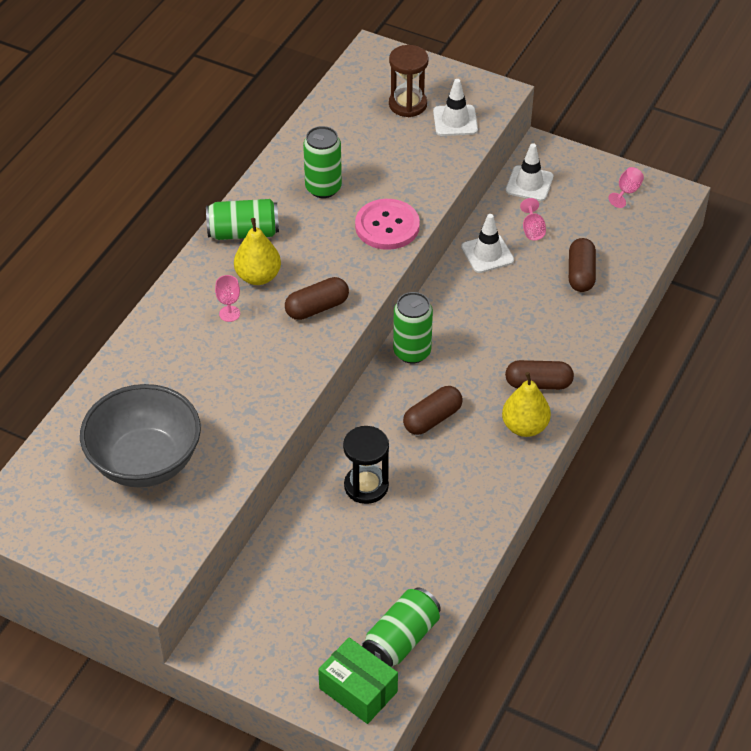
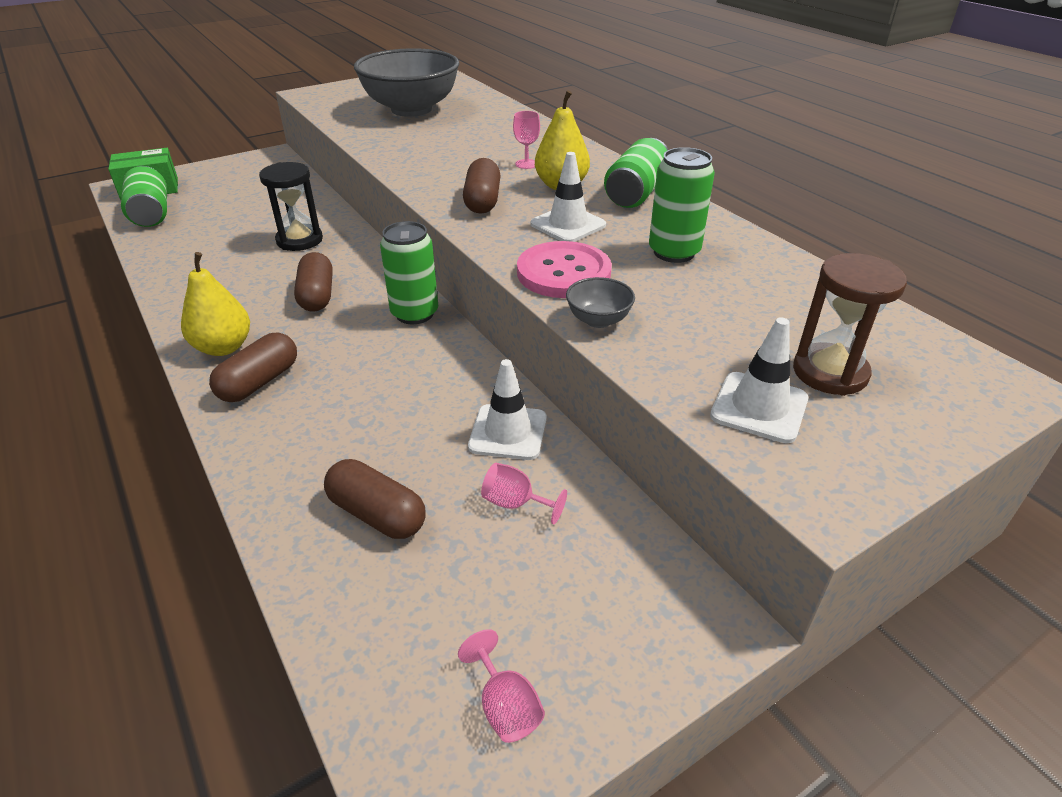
camera: 120 degrees right, 10 degrees down
white traffic cone [506,143,553,201] -> white traffic cone moved to [530,152,606,242]
none -> grey bowl [566,277,635,328]

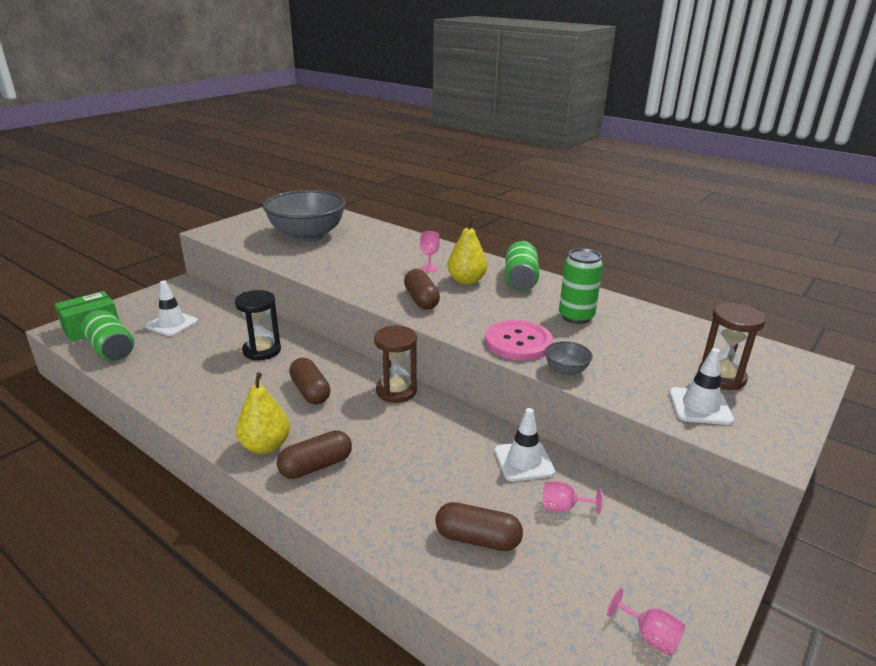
camera: 20 degrees left, 10 degrees down
brown capsule [209,333,297,402] -> brown capsule turned 45 degrees clockwise [277,430,352,479]
green can [380,221,438,324] -> brown hourglass [374,326,417,403]
white traffic cone [530,152,606,242] -> white traffic cone moved to [146,281,198,336]

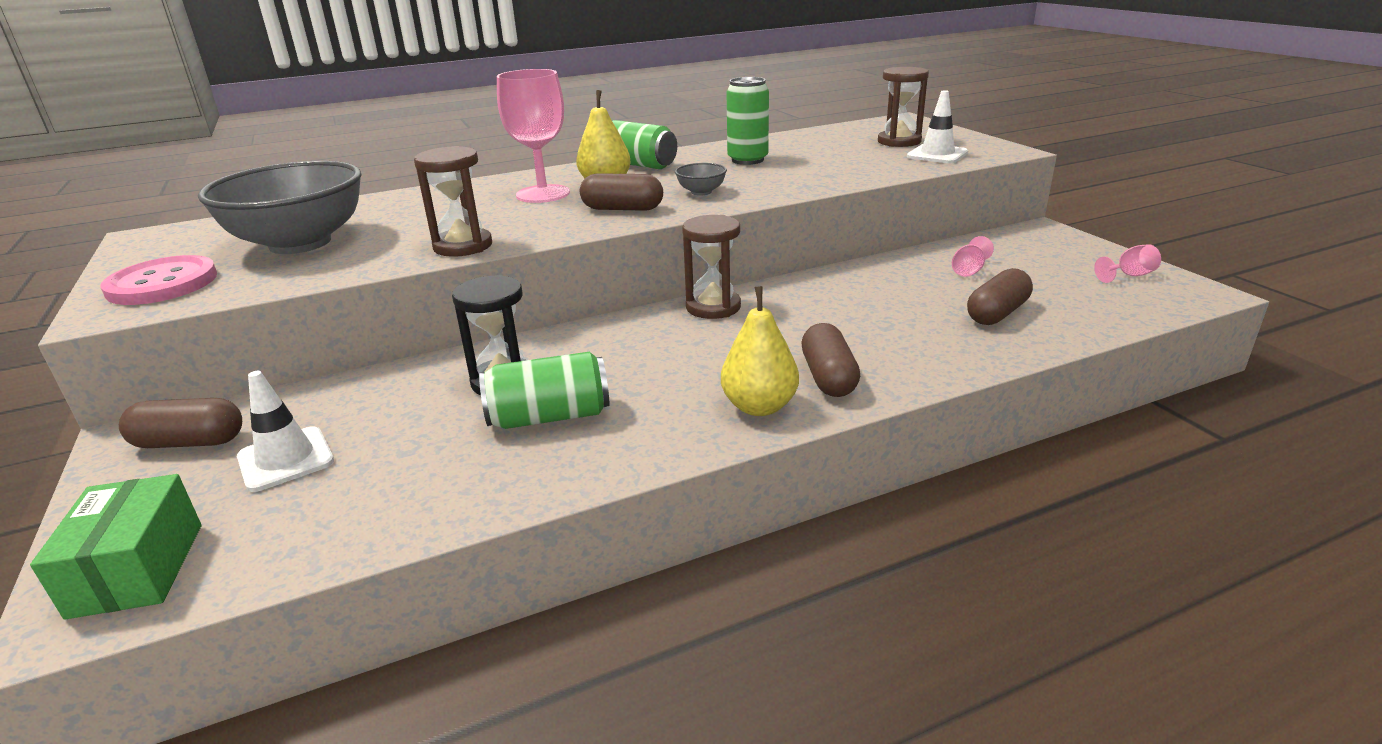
camera: 60 degrees left, 0 degrees up
green can [81,309,134,361] -> green can moved to [479,352,610,429]
brown capsule [289,358,330,404] -> brown capsule moved to [119,398,242,448]
pink goblet [420,231,440,272] -> pink goblet [497,69,570,203], size x2.20
pink button [485,320,553,361] -> pink button moved to [100,255,217,305]
white traffic cone [495,408,555,481] -> none
grey bowl [545,341,593,376] -> grey bowl moved to [675,163,727,195]
none -> brown hourglass [414,146,492,257]

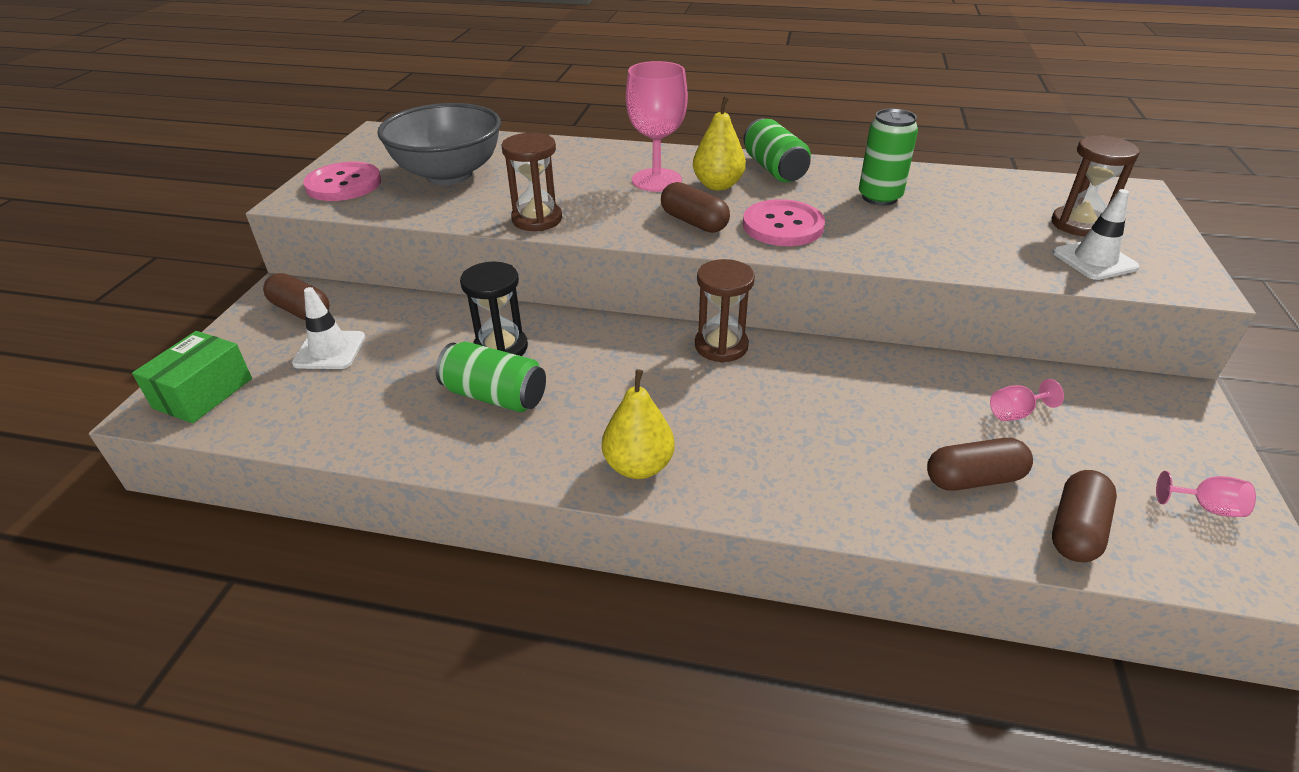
camera: 35 degrees right, 10 degrees up
grey bowl [675,163,727,195] -> pink button [743,199,825,246]
brown capsule [801,323,860,397] -> brown capsule moved to [1052,470,1117,562]

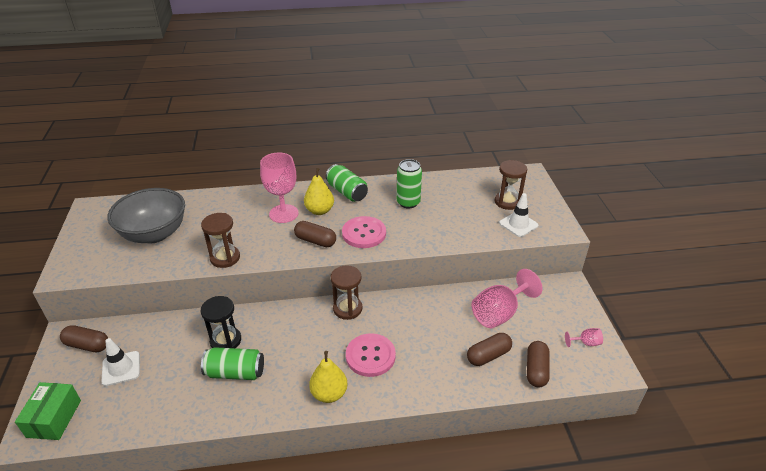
camera: 20 degrees left, 0 degrees up
pink button [303,162,381,201] -> pink button moved to [346,333,396,377]
pink goblet [990,379,1064,421] -> pink goblet [471,269,543,328], size x2.20

